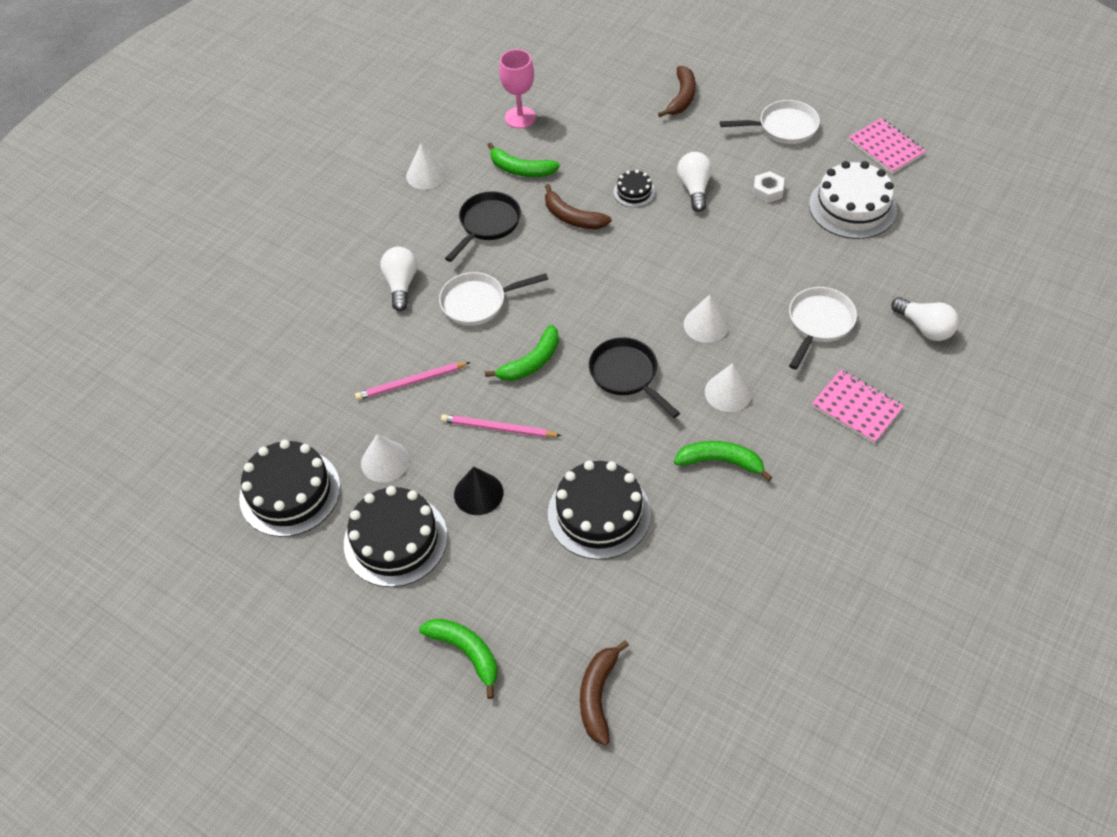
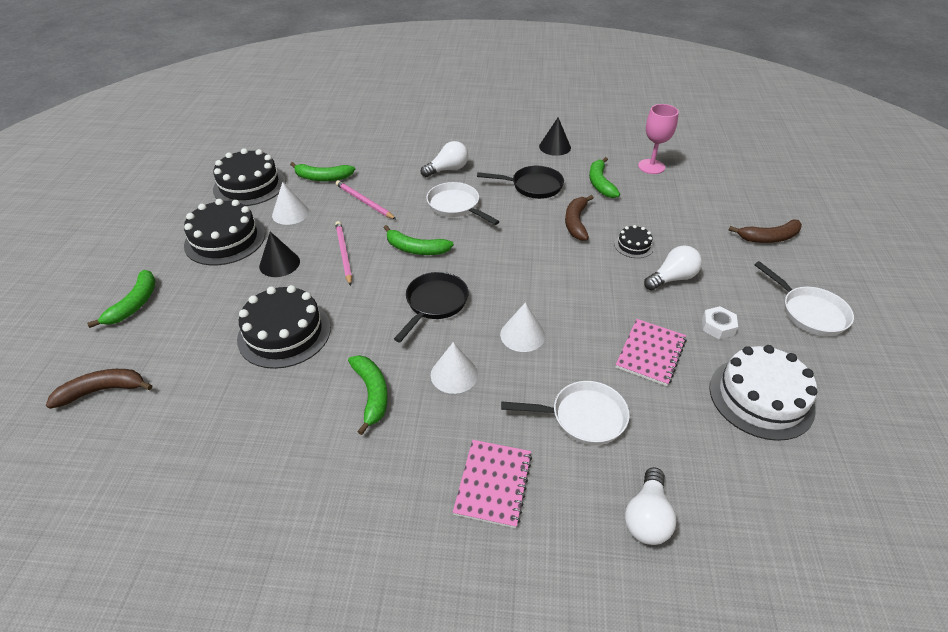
camera: 60 degrees right, 10 degrees down
white cone [406,144,447,189] -> black cone [539,117,571,156]
pink notebook [848,118,926,174] -> pink notebook moved to [616,319,687,386]
none -> green banana [290,162,355,181]

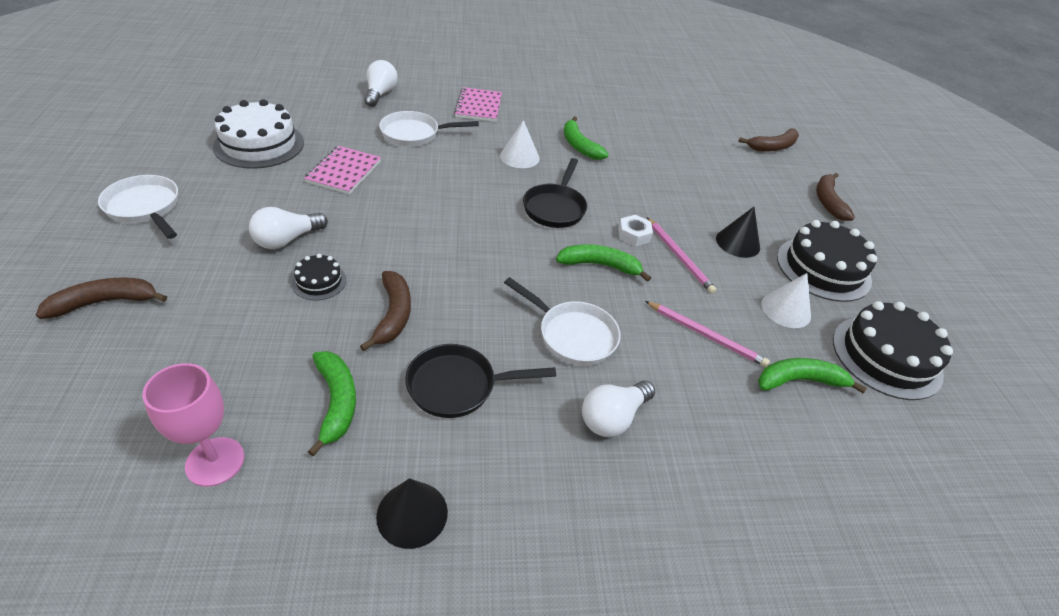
camera: 165 degrees right, 0 degrees up
green banana [87,270,156,328] -> brown banana [816,173,855,221]
black cake [237,285,331,369] -> none
white cone [500,302,545,352] -> none
white nut [702,306,738,339] -> white nut moved to [618,215,653,246]

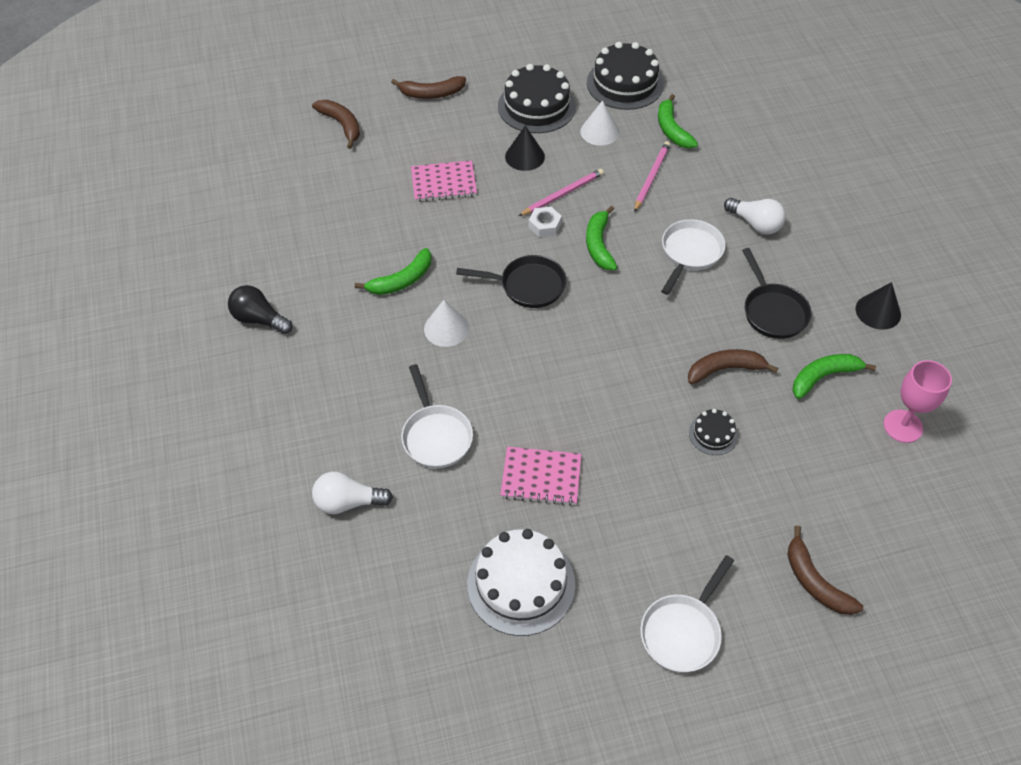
camera: 95 degrees left, 10 degrees up
white light bulb [249,207,328,249] -> none
pink notebook [454,87,502,122] -> pink notebook moved to [411,160,477,202]
none -> black light bulb [228,285,293,334]

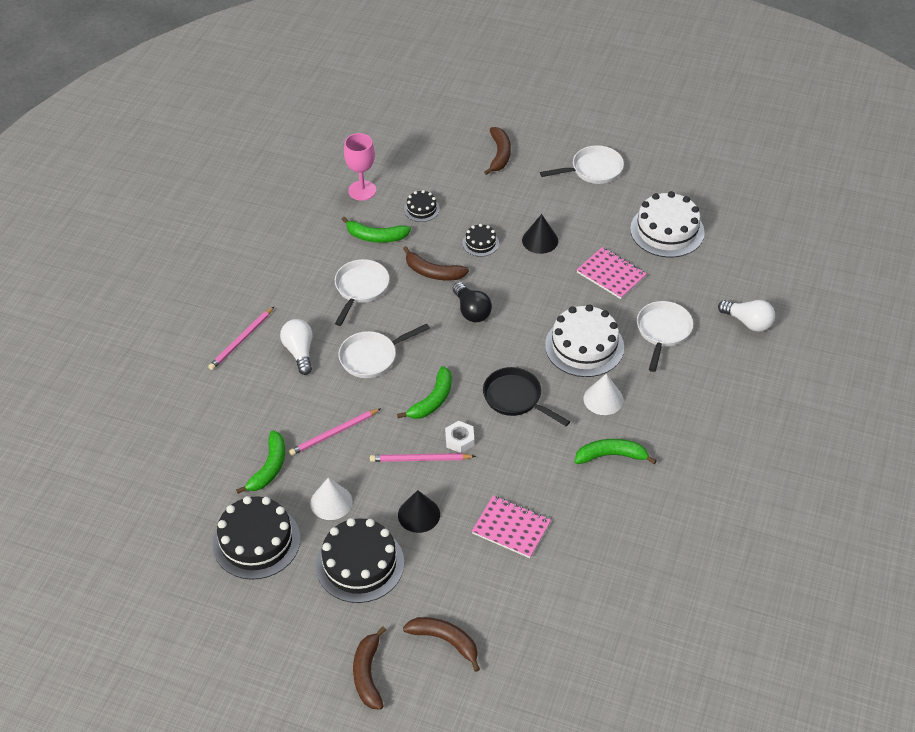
camera: 145 degrees left, 5 degrees down
black light bulb [228,285,293,334] -> black light bulb moved to [453,282,492,322]
brown banana [312,100,360,149] -> brown banana moved to [353,627,386,710]
black pan [742,248,811,339] -> white pan [335,259,389,326]
black cone [856,282,901,330] -> black cone moved to [522,214,558,254]
none -> pink pencil [208,307,274,370]
none -> black cake [404,190,440,222]
none -> white cake [545,304,624,377]

